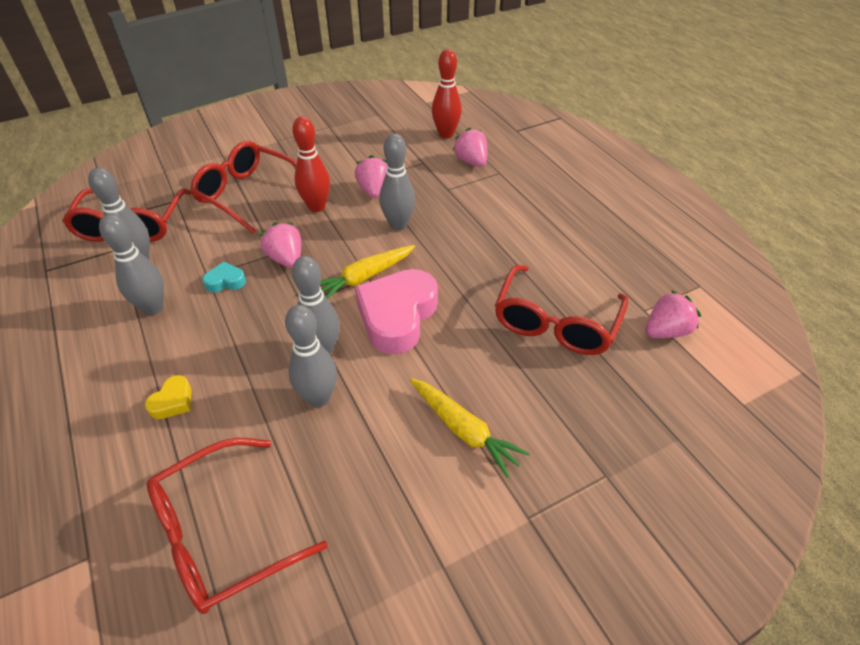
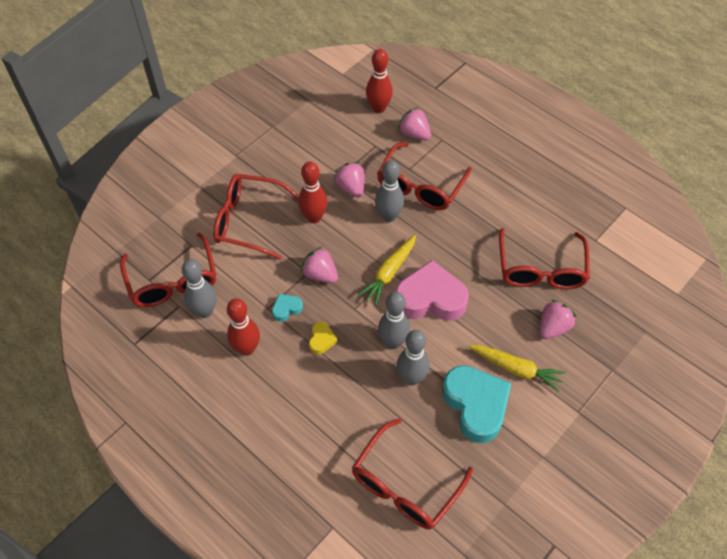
camera: 20 degrees left, 10 degrees up
grey bowling pin [99,214,164,315] -> red bowling pin [227,299,260,356]
yellow heart [145,375,192,419] -> yellow heart moved to [309,322,337,354]
pink heart [355,269,438,354] -> pink heart turned 90 degrees clockwise [395,260,469,321]
pink strawberry [645,290,701,338] -> pink strawberry moved to [540,300,577,339]
none -> red glasses [377,142,472,210]
none -> turquoise heart [442,365,511,443]

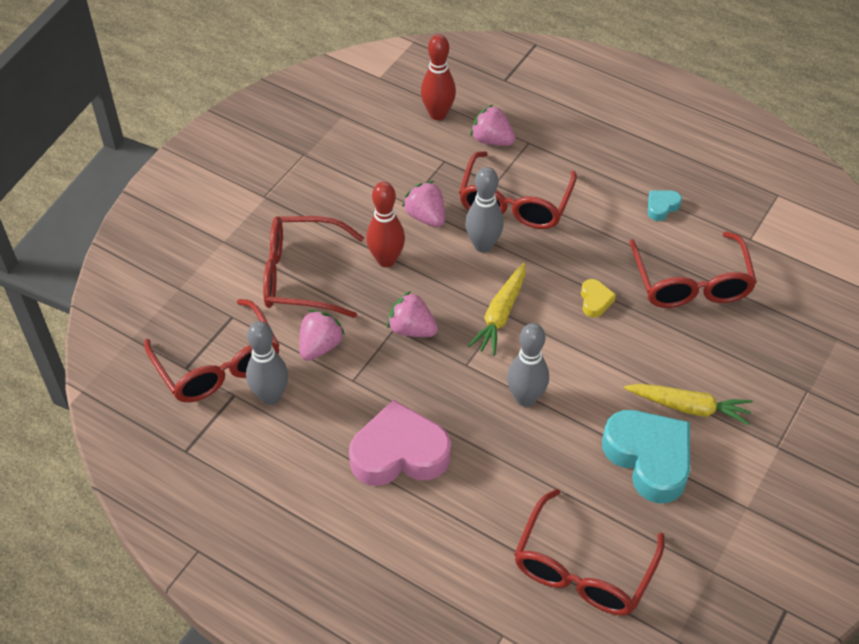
camera: 10 degrees left, 5 degrees down
red bowling pin [227,299,260,356] -> none
turquoise heart [272,294,303,322] -> turquoise heart moved to [648,190,682,221]
yellow heart [309,322,337,354] -> yellow heart moved to [581,279,616,318]
pink heart [395,260,469,321] -> pink heart moved to [349,400,451,486]
grey bowling pin [396,330,430,386] -> none
pink strawberry [540,300,577,339] -> pink strawberry moved to [299,310,345,361]

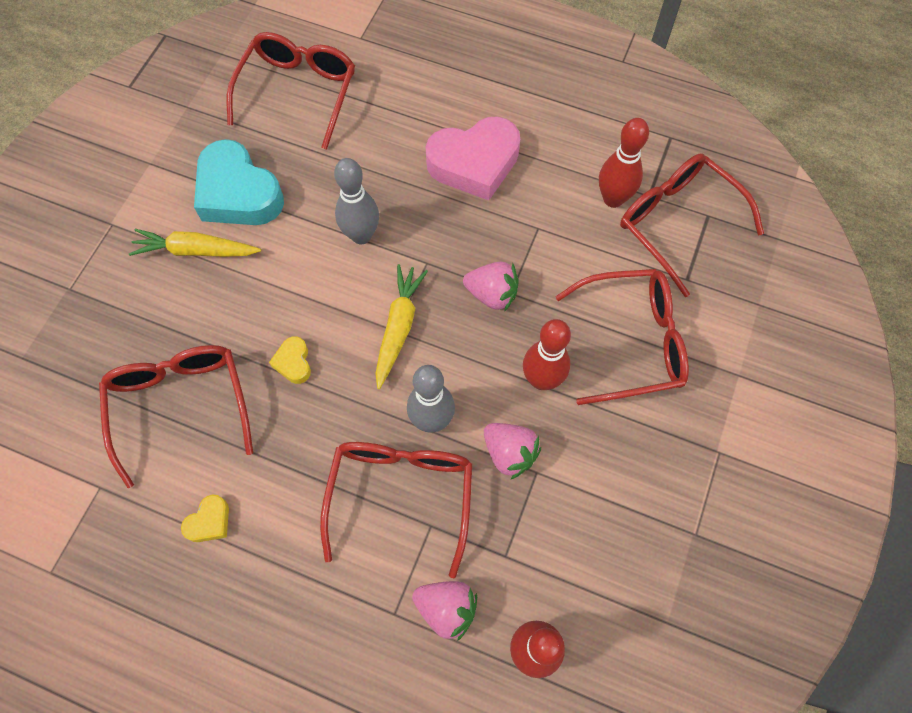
camera: 170 degrees right, 15 degrees up
grey bowling pin [246,321,288,405] -> red bowling pin [599,118,649,208]
pink strawberry [299,310,345,361] -> none
turquoise heart [648,190,682,221] -> yellow heart [181,495,229,542]

